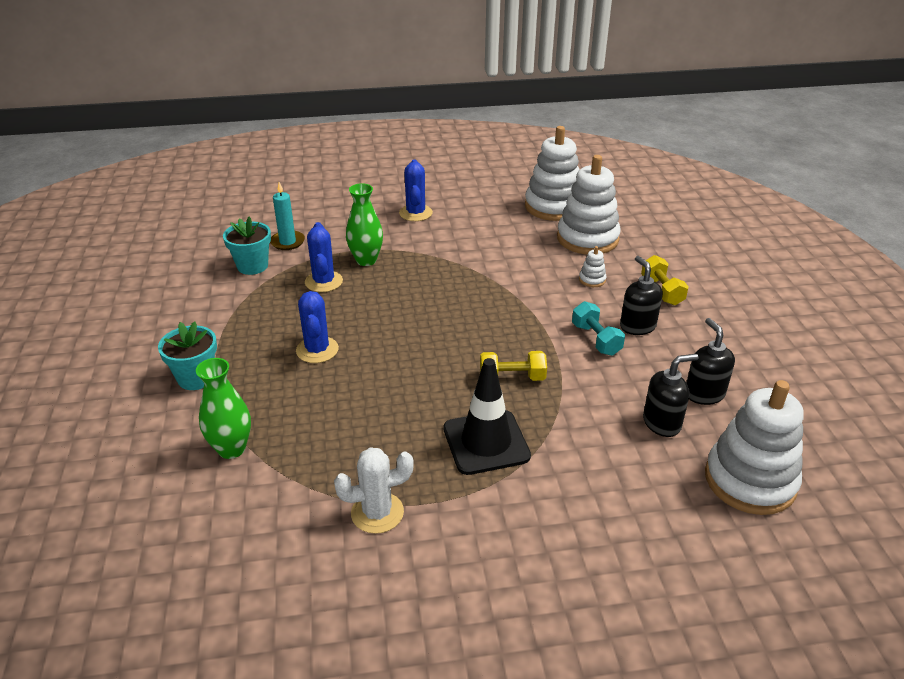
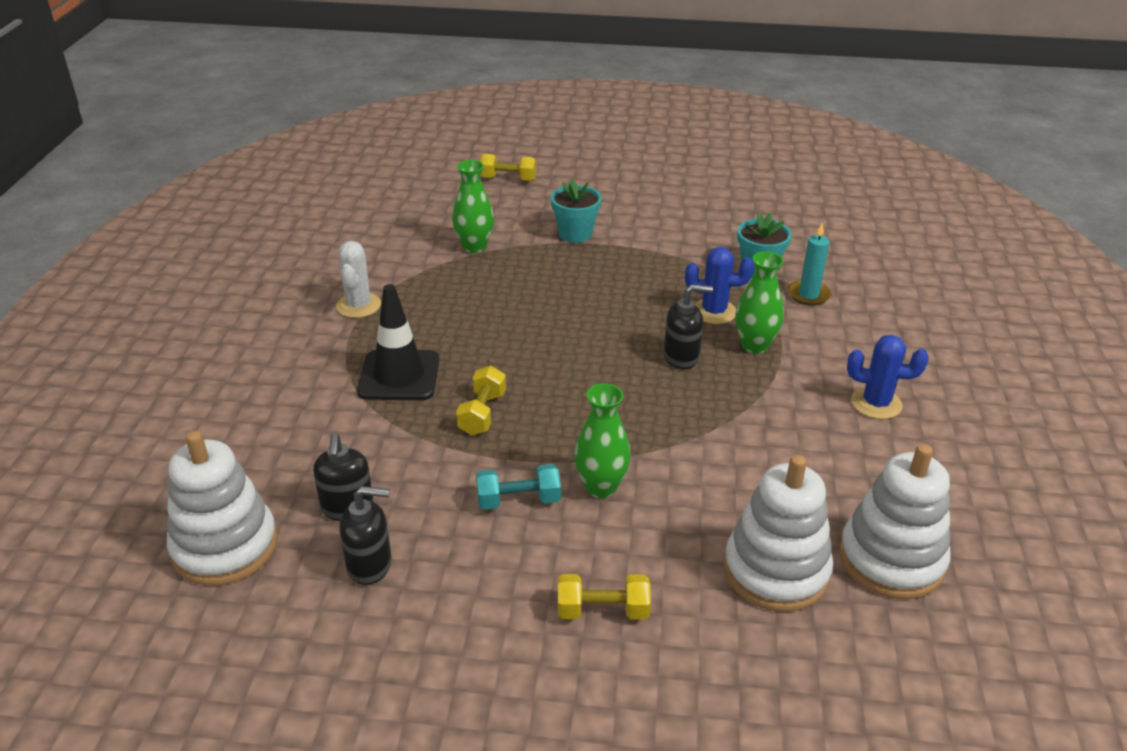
camera: 105 degrees right, 0 degrees up
blue cactus [296,291,339,363] -> none
white stacking toy [579,246,606,287] -> none
black soap dispenser [620,256,663,335] -> black soap dispenser moved to [664,284,713,369]
none -> yellow dumbbell [480,154,537,181]
none -> green vase [574,383,631,498]

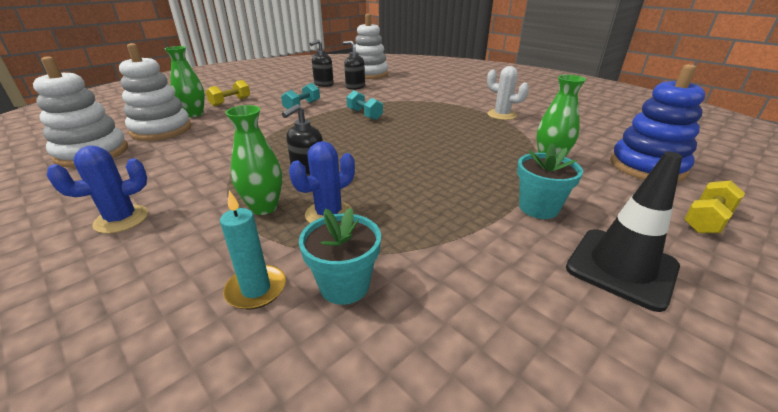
camera: 130 degrees right, 5 degrees down
black traffic cone [357,284,439,400] -> black traffic cone moved to [566,152,682,312]
yellow dumbbell [456,366,506,435] -> turquoise dumbbell [346,90,383,120]
green vase [574,383,631,498] -> green vase moved to [165,46,205,117]
none -> blue stacking toy [610,64,705,182]

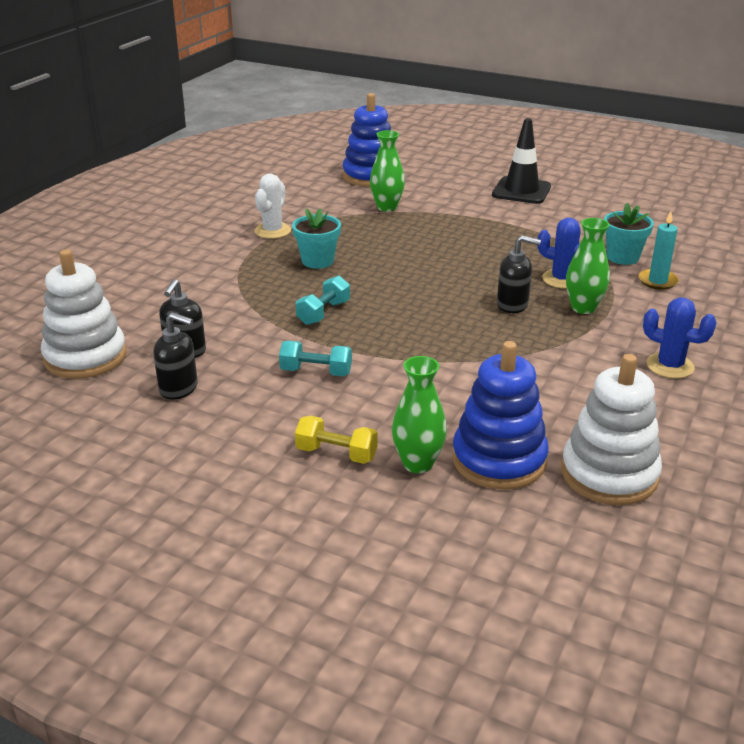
camera: 110 degrees left, 0 degrees up
white stacking toy [119,43,192,141] -> blue stacking toy [452,341,548,490]
turquoise flower pot [517,143,583,219] -> turquoise flower pot moved to [292,209,341,269]
yellow dumbbell [684,180,745,233] -> none

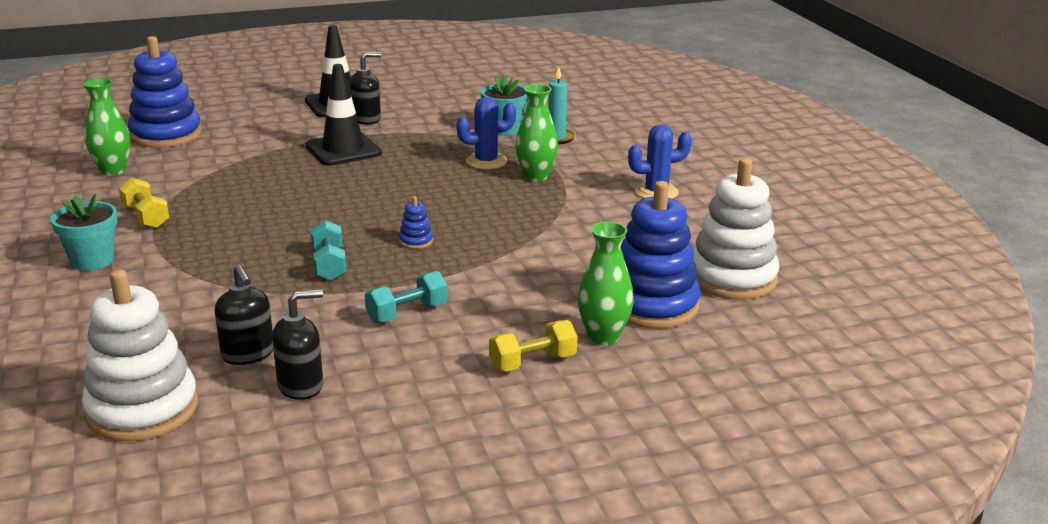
camera: 45 degrees left, 5 degrees down
white cactus [255,174,291,239] -> yellow dumbbell [119,177,169,229]
turquoise flower pot [292,209,341,269] -> turquoise flower pot moved to [50,194,118,271]
green vase [370,130,405,212] -> green vase moved to [84,78,130,176]
black soap dispenser [497,235,541,313] -> black soap dispenser moved to [349,52,381,125]
none -> black traffic cone [306,64,382,166]
none -> blue stacking toy [399,196,433,249]

